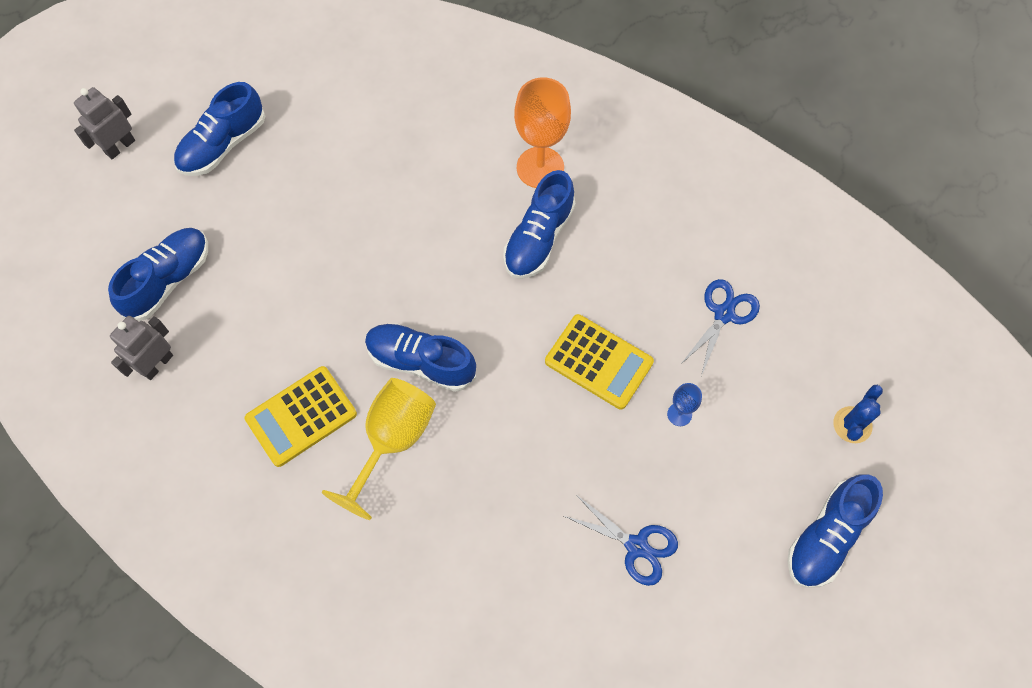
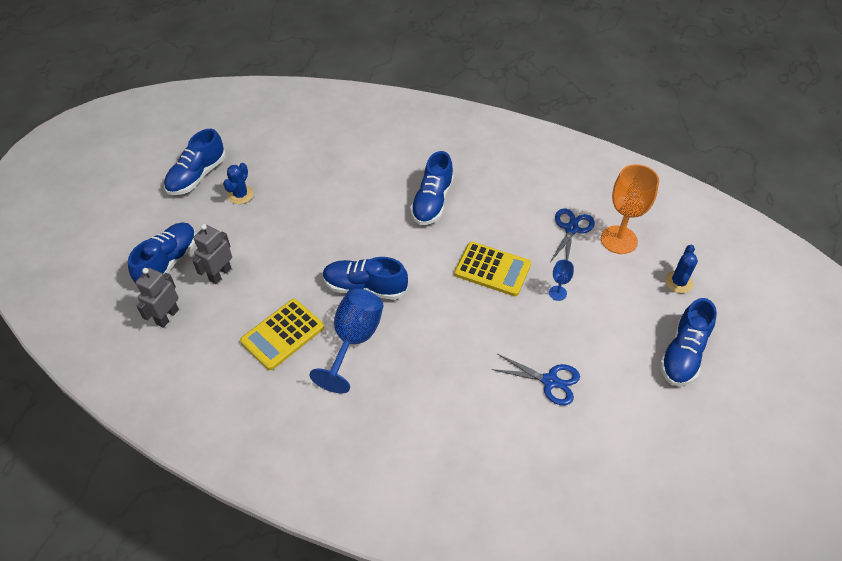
camera: 10 degrees left, 15 degrees down
grey robot [74,87,135,159] -> grey robot moved to [192,224,232,284]
yellow goblet [322,378,436,520] -> blue goblet [309,288,383,393]
orange goblet [514,77,571,188] -> orange goblet moved to [601,164,659,254]
none -> blue cactus [223,163,253,204]

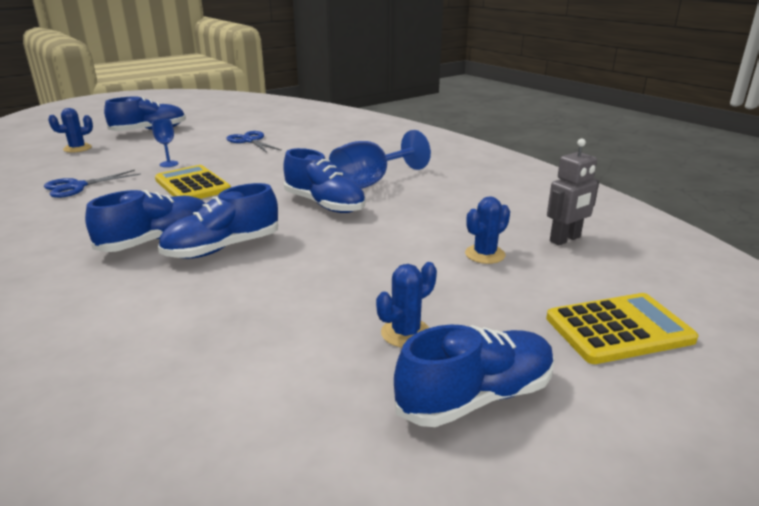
camera: 150 degrees left, 25 degrees down
blue shoe [128,223,196,286] -> blue shoe moved to [158,183,278,259]
grey robot [192,224,232,284] -> blue cactus [465,196,510,264]
yellow calculator [240,299,324,370] -> yellow calculator moved to [546,293,699,364]
orange goblet [601,164,659,254] -> none

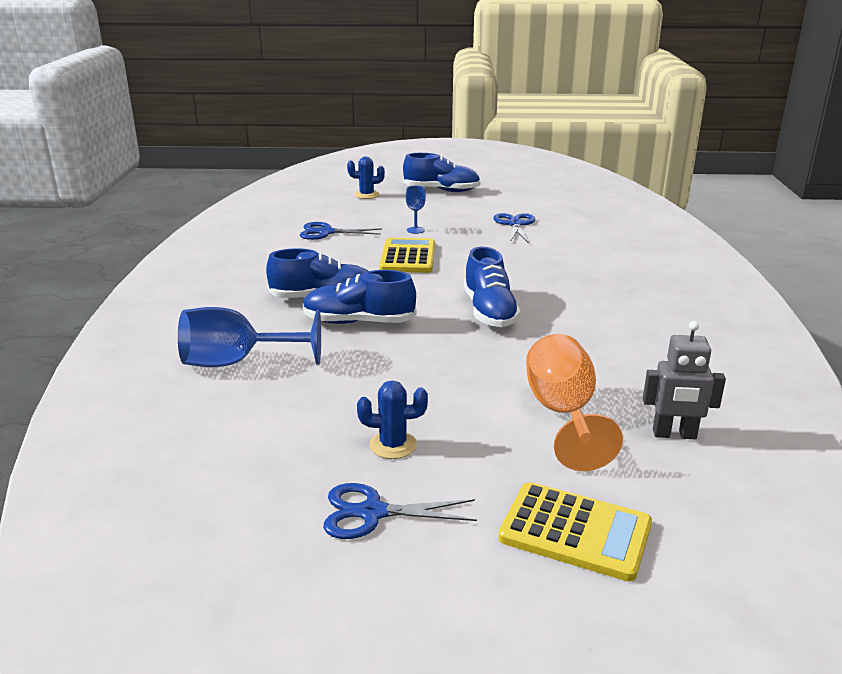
camera: 40 degrees right, 0 degrees up
blue goblet [329,130,431,189] -> blue goblet moved to [178,307,321,367]
blue shoe [394,325,555,427] -> blue scissors [323,483,477,539]
blue cactus [465,196,510,264] -> orange goblet [526,334,623,471]

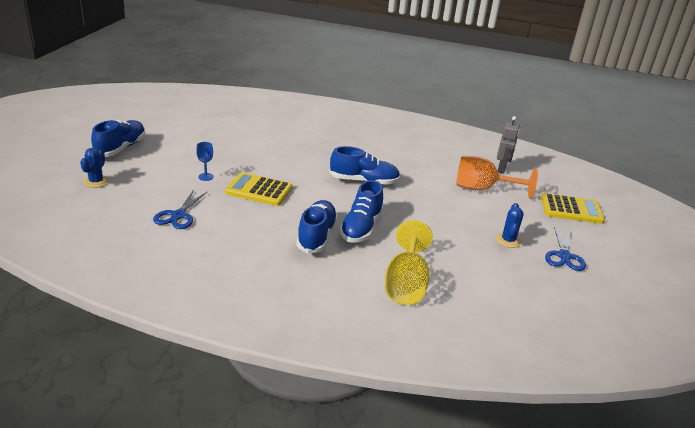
camera: 80 degrees left, 5 degrees up
blue goblet [178,307,321,367] -> yellow goblet [385,220,433,305]
blue scissors [493,213,535,243] -> none
yellow calculator [498,482,652,582] -> yellow calculator turned 60 degrees clockwise [541,193,605,224]

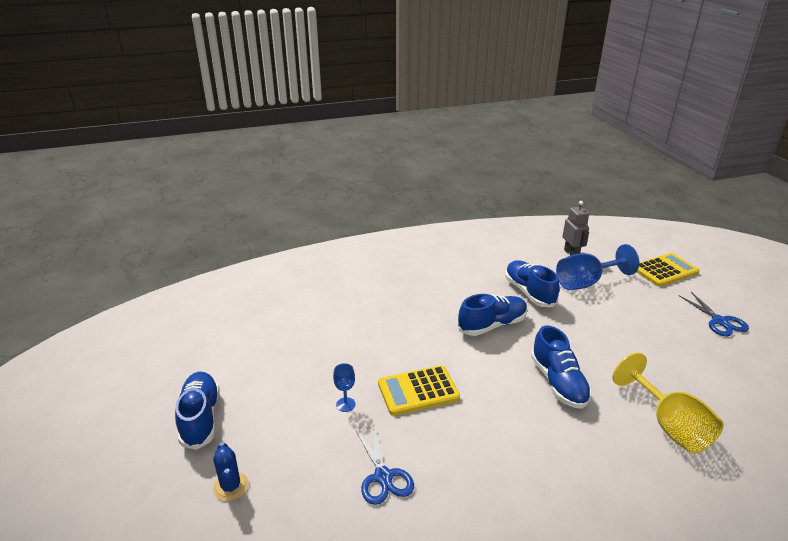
camera: 30 degrees left, 0 degrees up
blue shoe [296,200,338,254] -> blue shoe moved to [505,260,559,307]
orange goblet [456,156,538,199] -> blue goblet [556,244,639,290]
blue cactus [496,203,523,248] -> none

